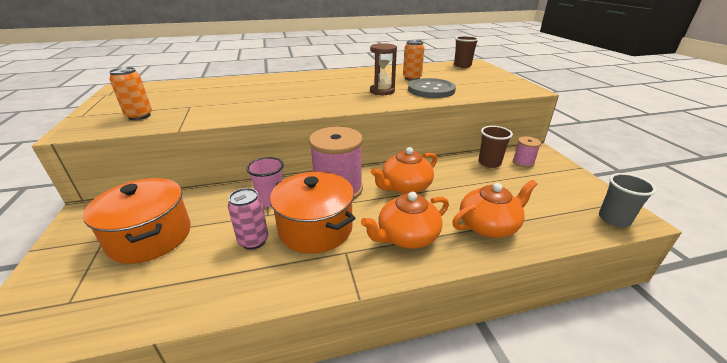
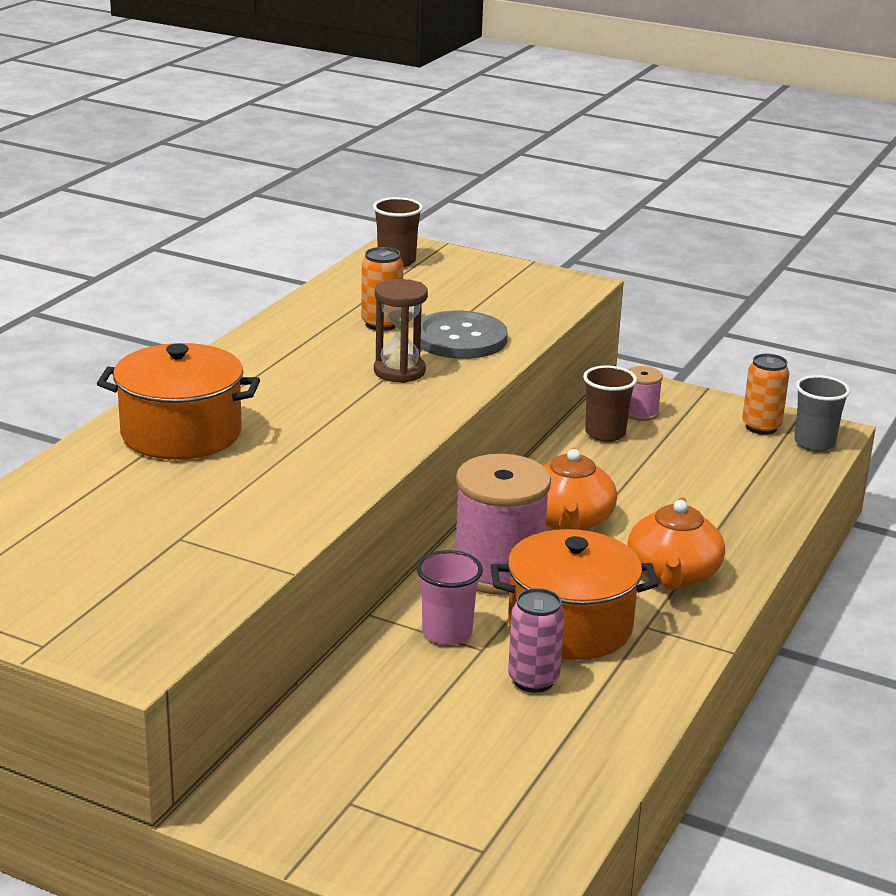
camera: 50 degrees left, 5 degrees down
orange pot [83,178,191,264] -> orange pot moved to [97,343,260,460]
orange can [109,67,152,120] -> orange can moved to [742,354,789,435]
orange teapot [452,180,537,238] -> none

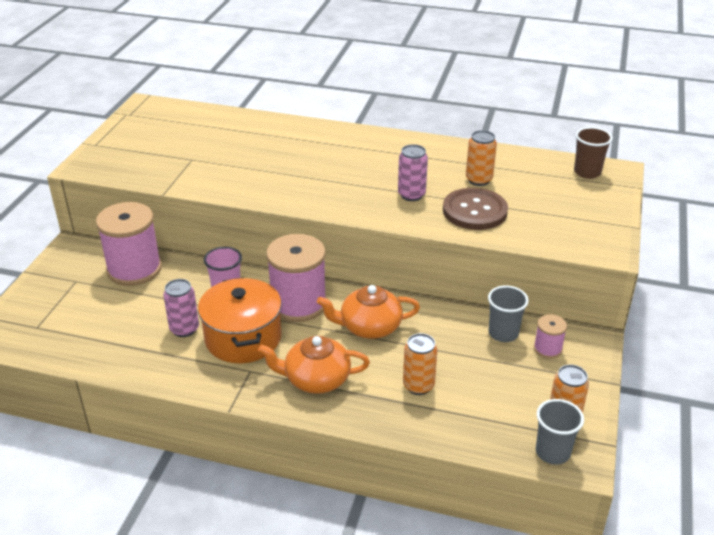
camera: 80 degrees right, 10 degrees up
orange pot [97,343,260,460] -> none
brown hourglass [374,279,428,383] -> pink can [398,144,428,201]
grey button [420,311,508,359] -> brown button [443,188,508,230]
brown cup [583,366,637,442] -> grey cup [488,286,529,342]
none -> pink spool [96,202,162,286]
none -> orange can [403,333,437,395]

